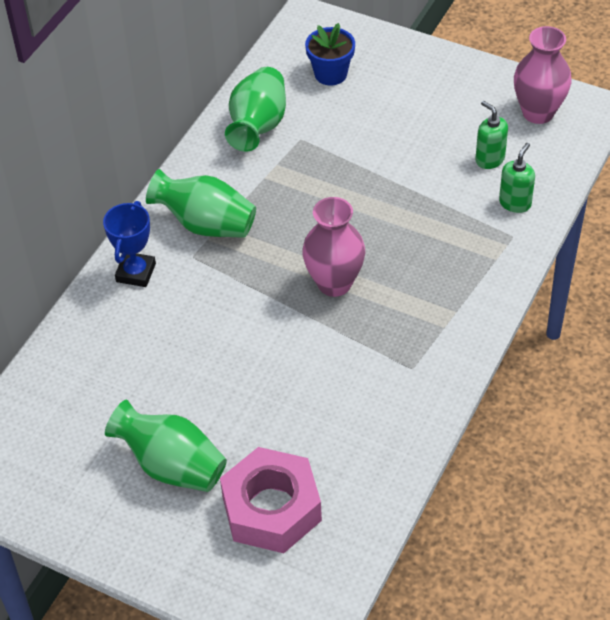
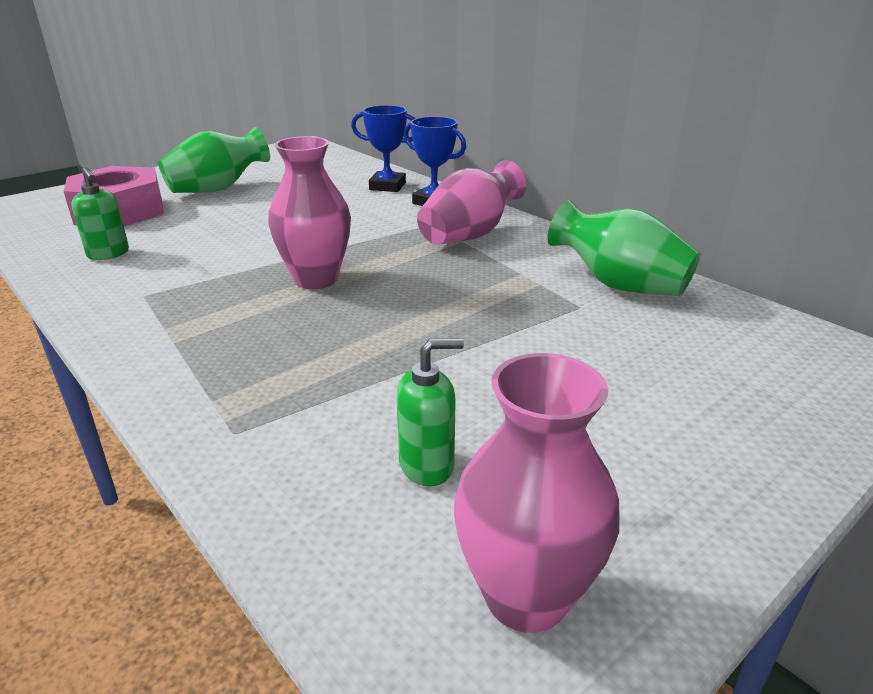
camera: 110 degrees right, 20 degrees down
green vase [146,169,256,238] -> pink vase [417,160,526,245]
blue flower pot [305,23,355,86] -> none
green soap dispenser [499,143,535,213] -> green soap dispenser moved to [71,167,129,260]
none -> blue trophy [351,105,416,192]

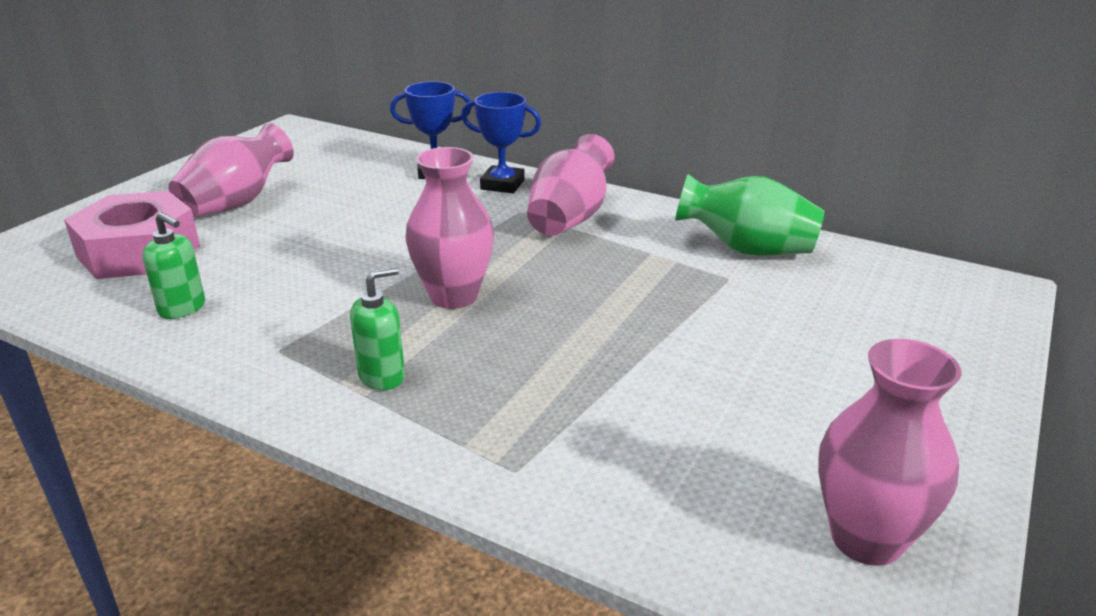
camera: 20 degrees left, 0 degrees up
green vase [158,127,270,193] -> pink vase [168,123,294,217]
green soap dispenser [397,338,464,486] -> green soap dispenser moved to [350,266,405,390]

